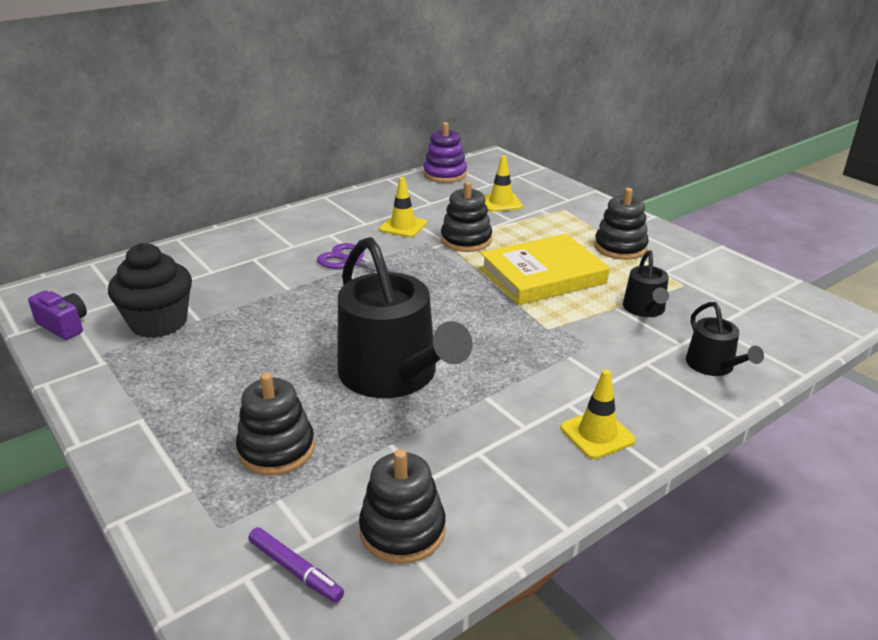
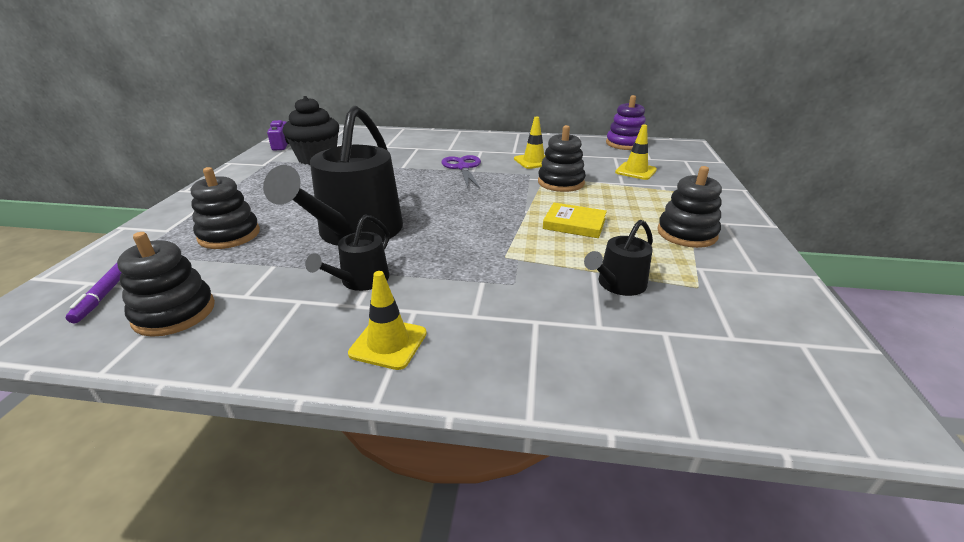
camera: 45 degrees right, 0 degrees up
yellow book [480,234,609,305] -> yellow book [543,203,607,238], size x0.55
black watering can [686,302,764,376] -> black watering can moved to [305,215,390,291]

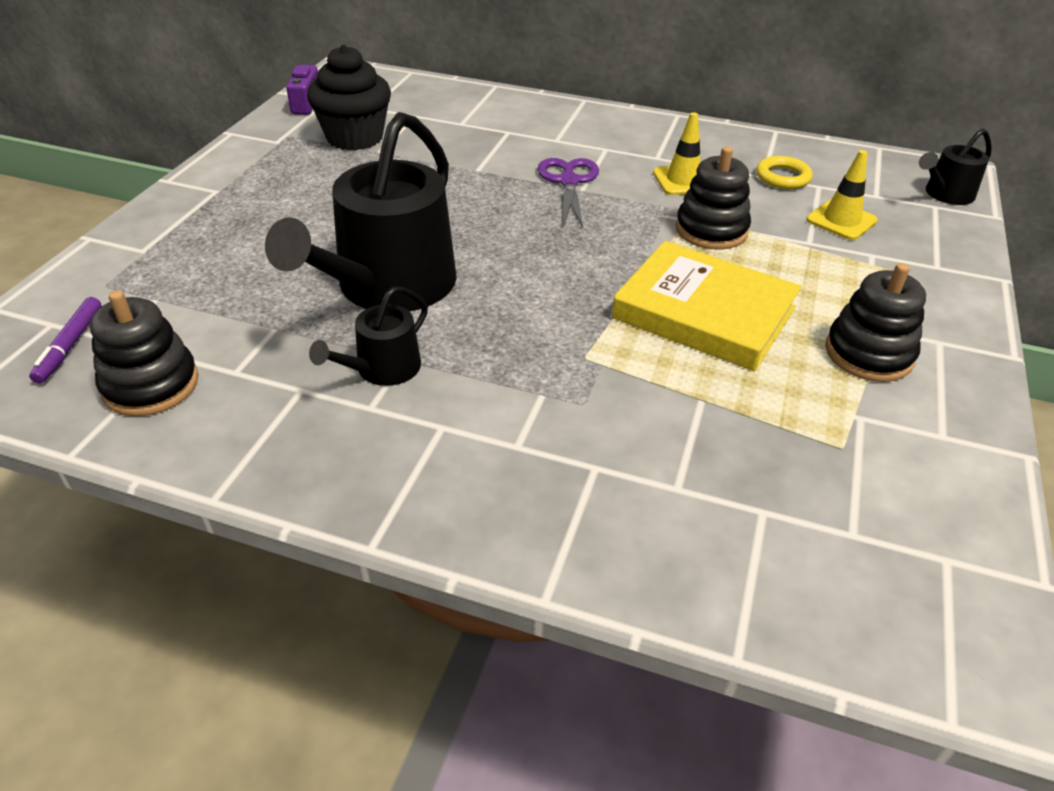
camera: 10 degrees right, 10 degrees up
black stacking toy [191,167,260,249] -> none
yellow traffic cone [348,271,427,370] -> none
yellow book [543,203,607,238] -> yellow book [612,241,802,371], size x1.83
black watering can [584,220,653,296] -> black watering can moved to [919,129,992,205]
purple stacking toy [606,95,646,150] -> none
none -> yellow ring [756,156,813,189]

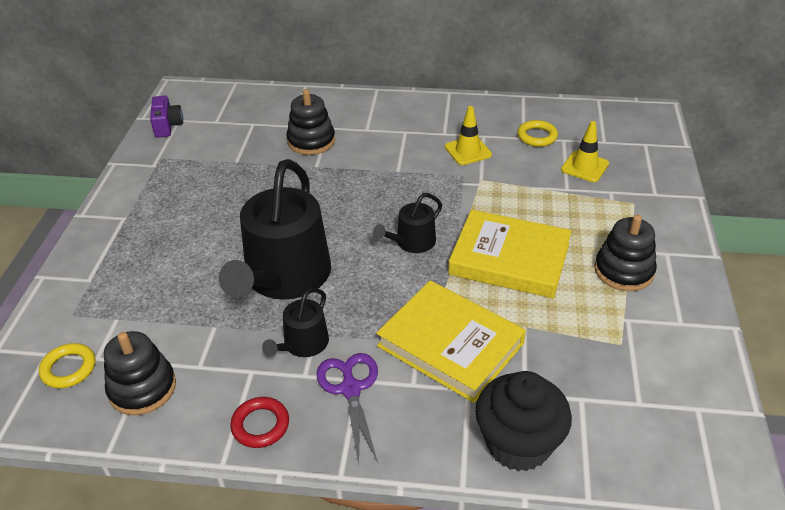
camera: 10 degrees left, 0 degrees up
purple marker [29,297,102,384] -> yellow ring [39,343,95,388]
black cupcake [307,45,391,151] -> black cupcake moved to [475,371,572,471]
purple scissors [537,158,599,228] -> purple scissors moved to [317,353,378,464]
black stacking toy [675,146,751,250] -> black stacking toy moved to [287,89,335,155]
black watering can [919,129,992,205] -> black watering can moved to [373,193,442,253]
none -> red ring [230,397,289,448]
none -> yellow book [376,280,526,403]

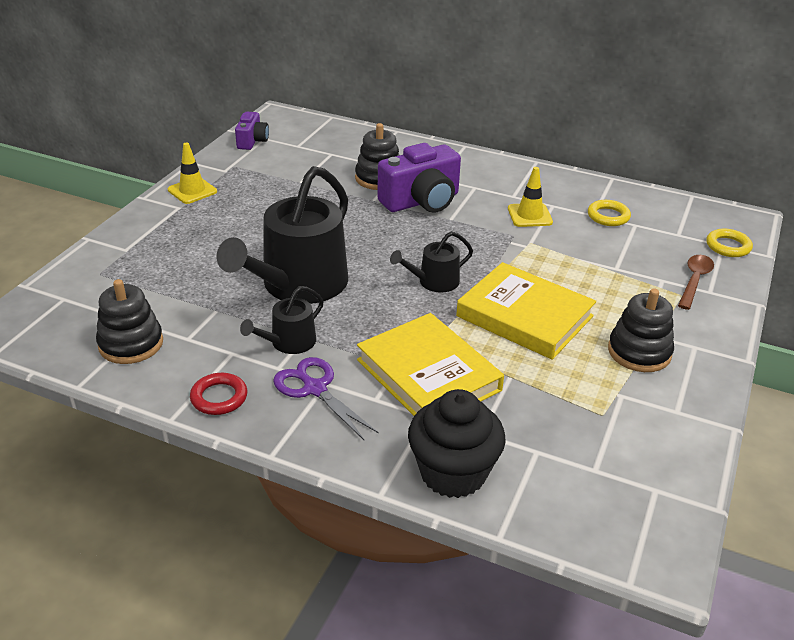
camera: 15 degrees right, 5 degrees down
yellow ring [39,343,95,388] -> yellow ring moved to [707,229,753,257]
purple scissors [317,353,378,464] -> purple scissors turned 45 degrees counterclockwise [273,357,379,440]
yellow traffic cone [561,121,609,182] -> yellow traffic cone moved to [168,142,217,204]
none -> purple camera [377,143,461,213]
none -> brown spoon [678,255,714,310]

